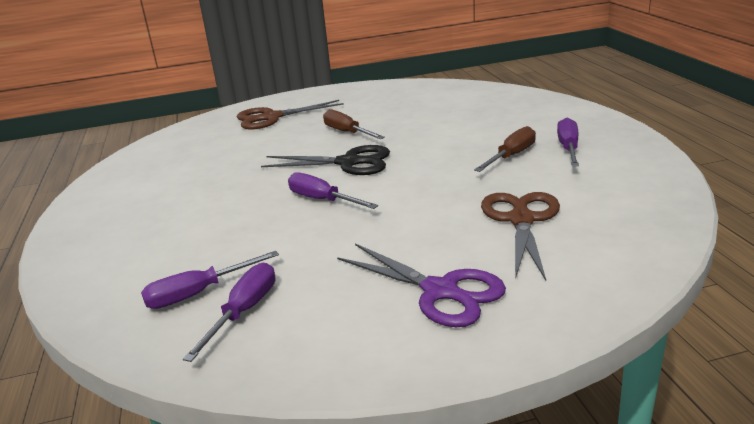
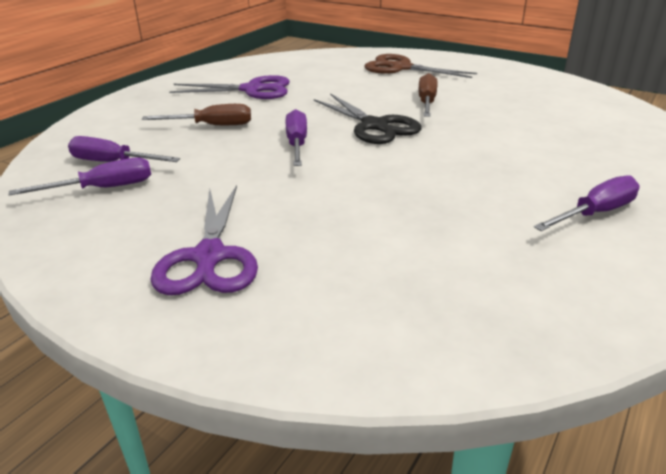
camera: 45 degrees right, 5 degrees up
brown screwdriver [474,126,536,172] -> brown screwdriver moved to [142,104,251,125]
brown scissors [481,192,560,281] -> none
none -> purple scissors [169,75,290,99]

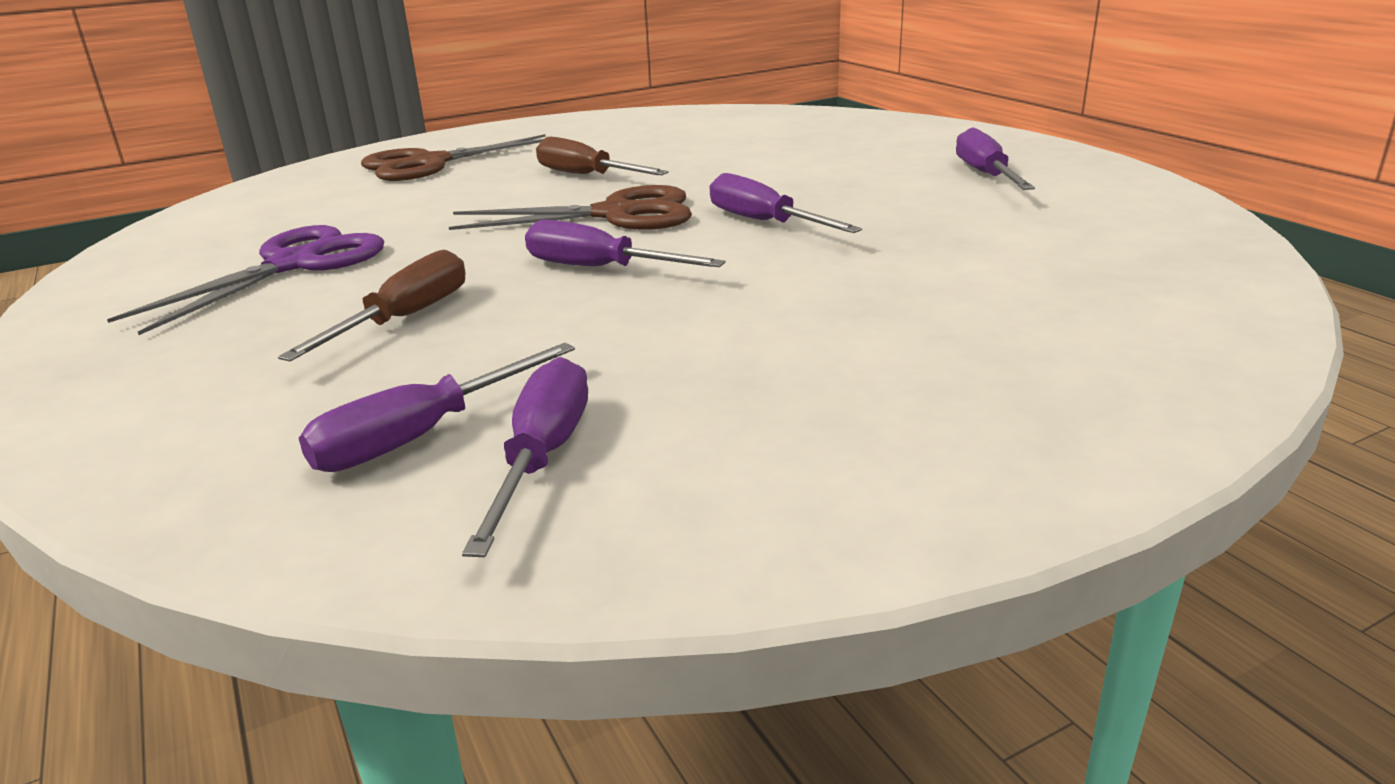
camera: 60 degrees left, 5 degrees down
purple scissors [150,185,258,295] -> none
black scissors [314,93,421,144] -> brown scissors [449,185,692,230]
none -> purple screwdriver [710,173,862,233]

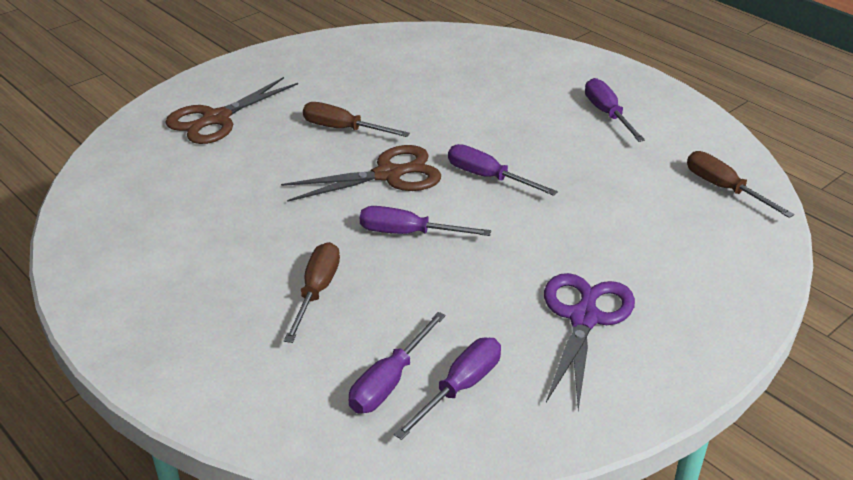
camera: 15 degrees left, 10 degrees up
purple scissors [107,225,384,335] -> purple scissors moved to [544,273,635,410]
purple screwdriver [462,357,588,557] -> purple screwdriver turned 45 degrees clockwise [394,337,501,440]
none -> brown screwdriver [687,151,794,218]

